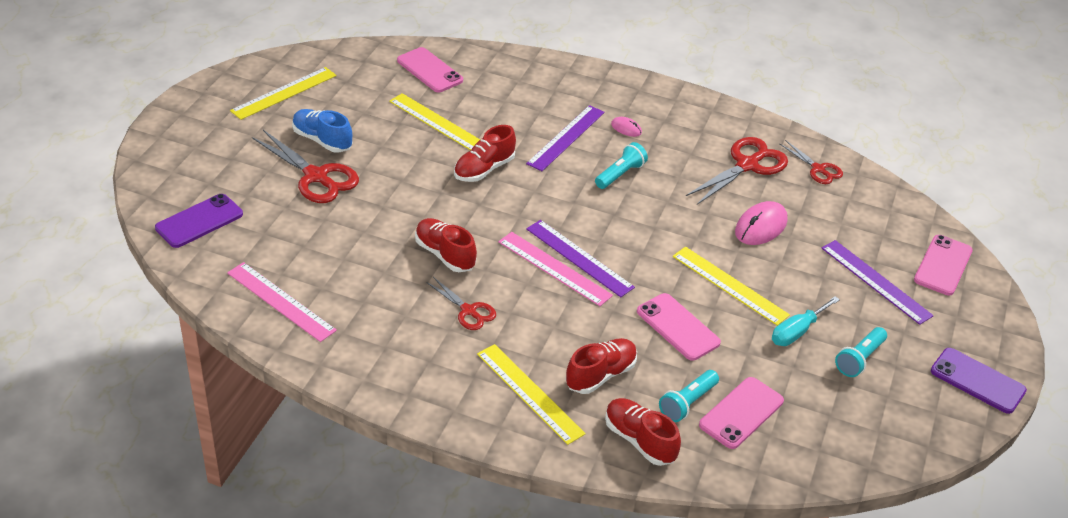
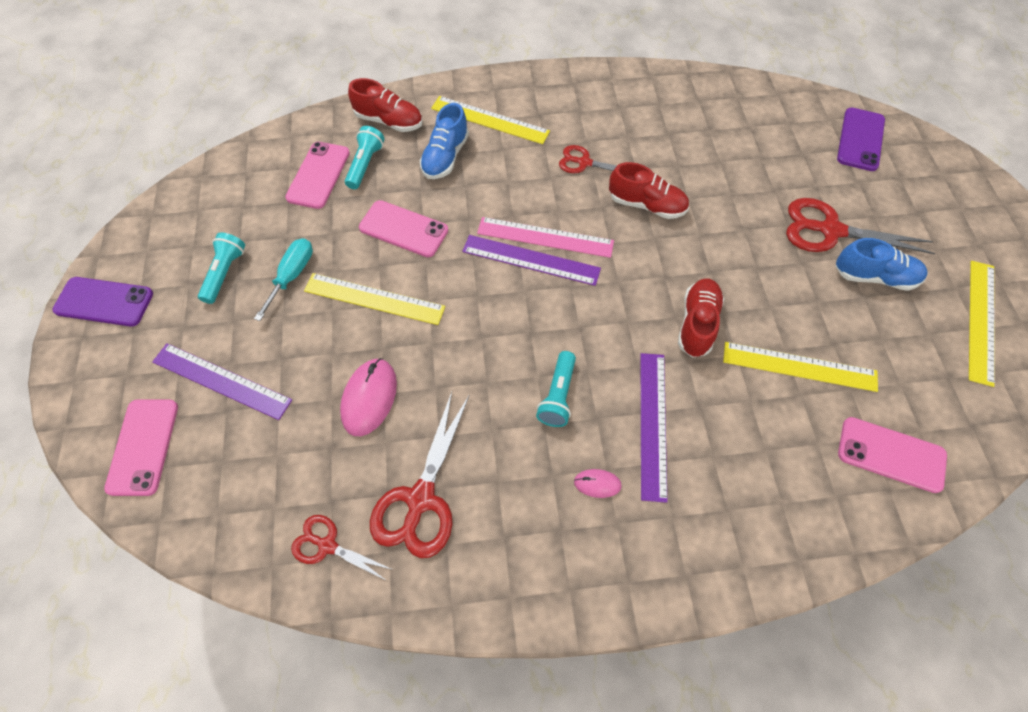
camera: 155 degrees right, 20 degrees up
pink ruler [227,262,337,342] -> none
red shoe [565,338,637,394] -> blue shoe [420,103,469,179]

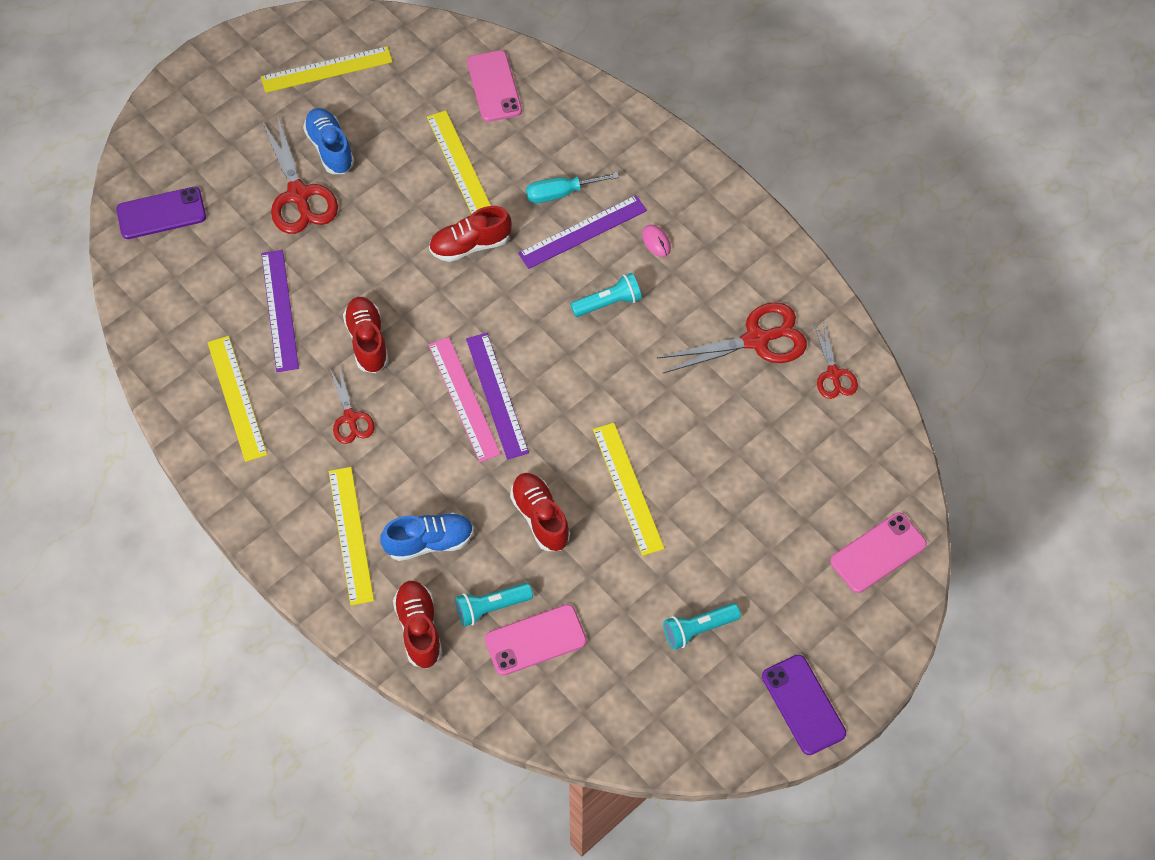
camera: 125 degrees left, 0 degrees up
purple ruler [152,343,292,420] -> purple ruler moved to [261,250,299,372]
turquoise screwdriver [254,238,313,321] -> turquoise screwdriver moved to [526,172,619,203]
pink mouse [340,358,397,436] -> none
pink phone [359,200,448,257] -> red shoe [510,473,570,551]
none -> yellow ruler [207,336,267,462]

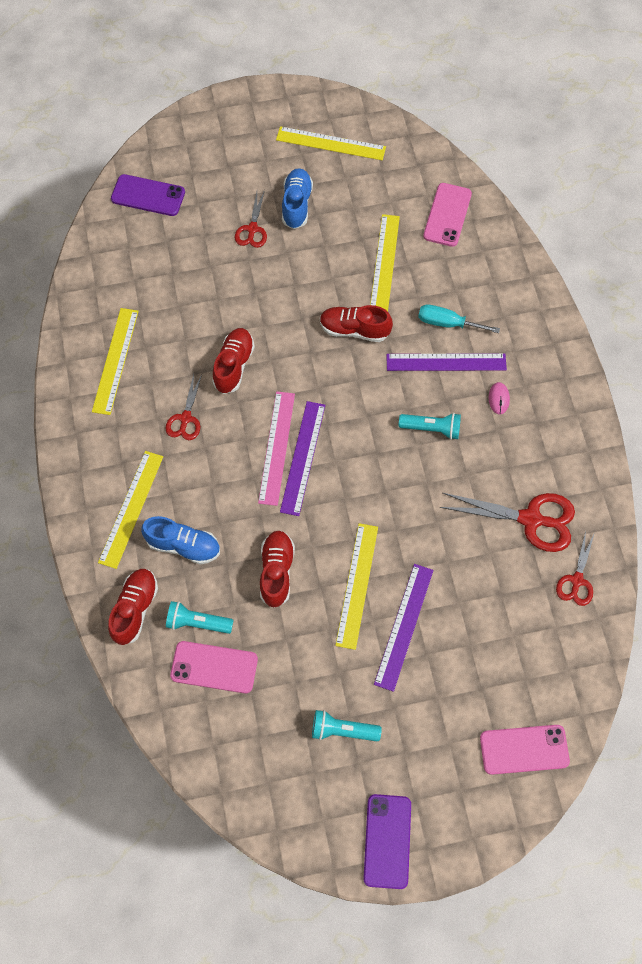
camera: 30 degrees right, 5 degrees up
purple ruler [261,250,299,372] -> purple ruler moved to [374,564,433,692]
red scissors [263,118,338,234] -> red scissors [235,190,267,248], size x0.58

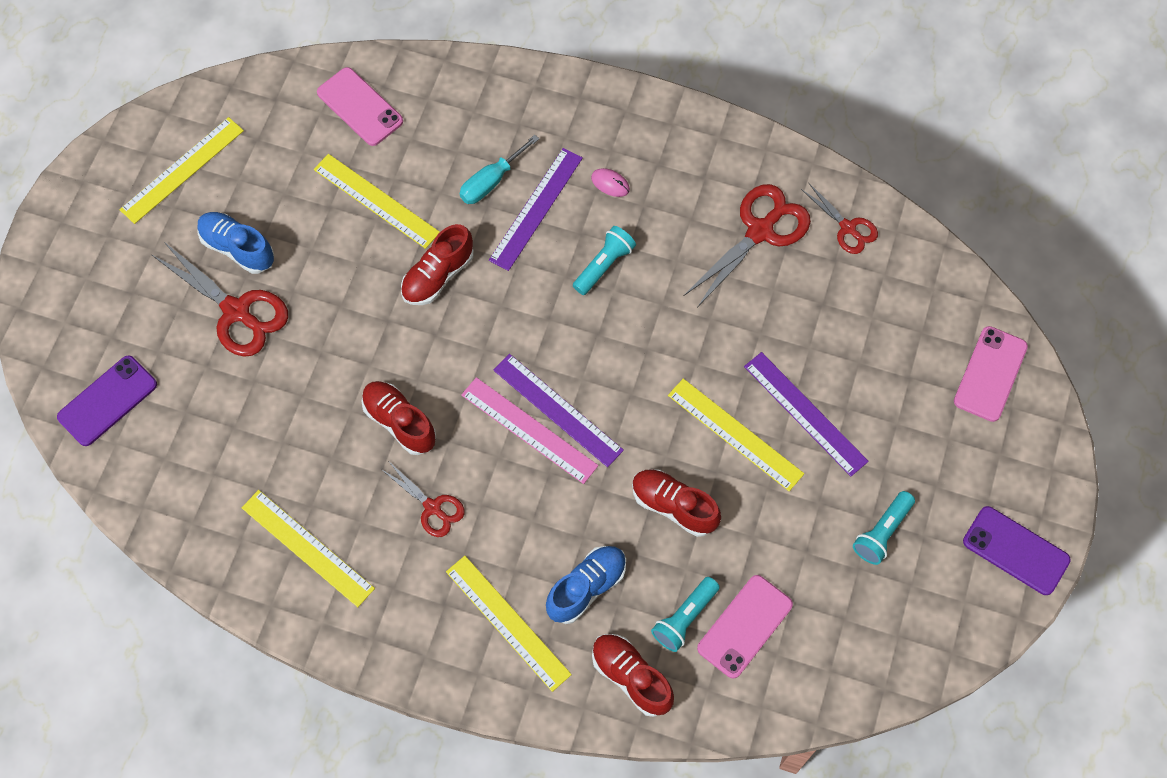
camera: 60 degrees left, 0 degrees up
red scissors [235,190,267,248] -> red scissors [152,242,288,357], size x1.72

